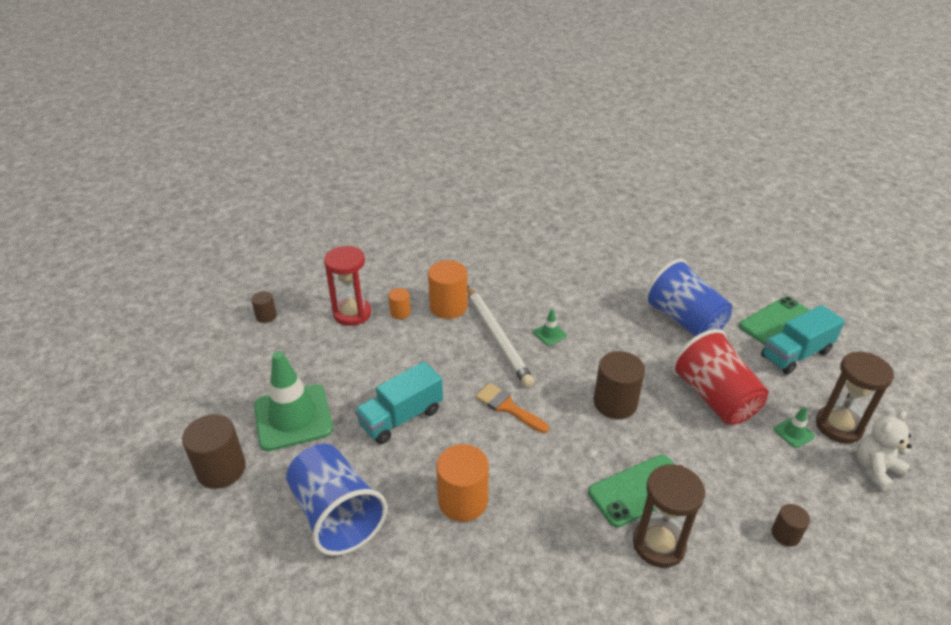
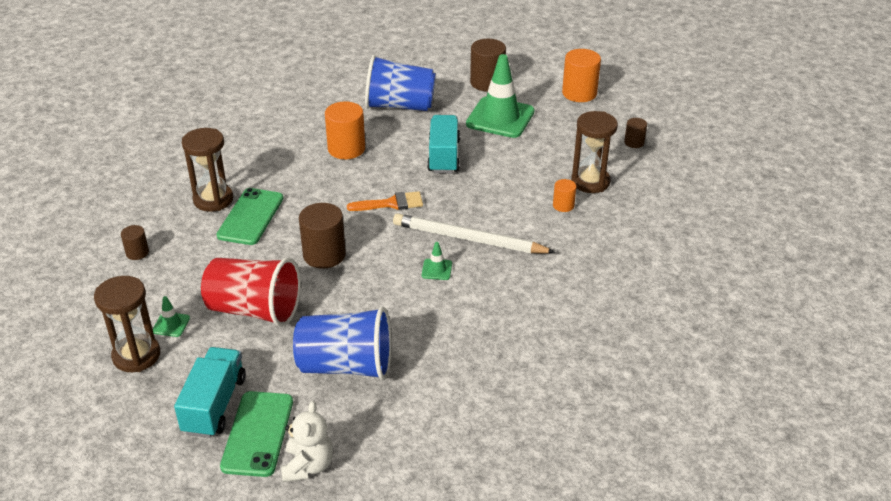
camera: 130 degrees right, 0 degrees up
red hourglass [324,246,371,326] -> brown hourglass [571,111,618,193]
orange cylinder [428,260,467,319] -> orange cylinder moved to [562,49,601,102]
white teddy bear [857,411,912,492] -> white teddy bear moved to [281,401,333,482]

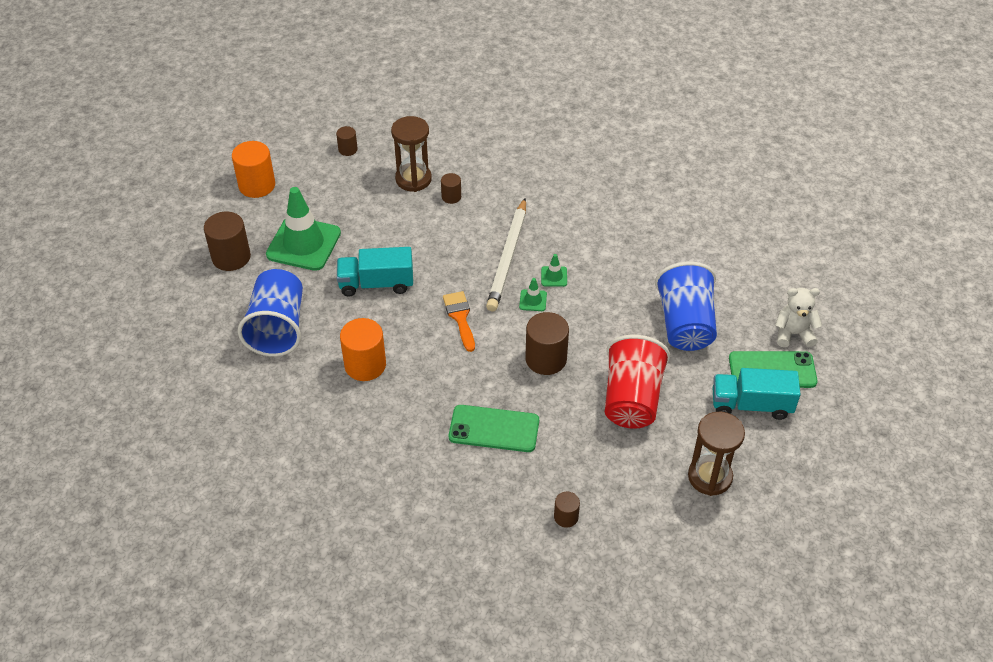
camera: 95 degrees left, 10 degrees up
green traffic cone [153,296,190,337] -> green traffic cone moved to [519,278,547,311]
brown hourglass [182,128,233,212] -> none
orange cylinder [553,179,576,212] -> brown cylinder [441,173,461,204]

